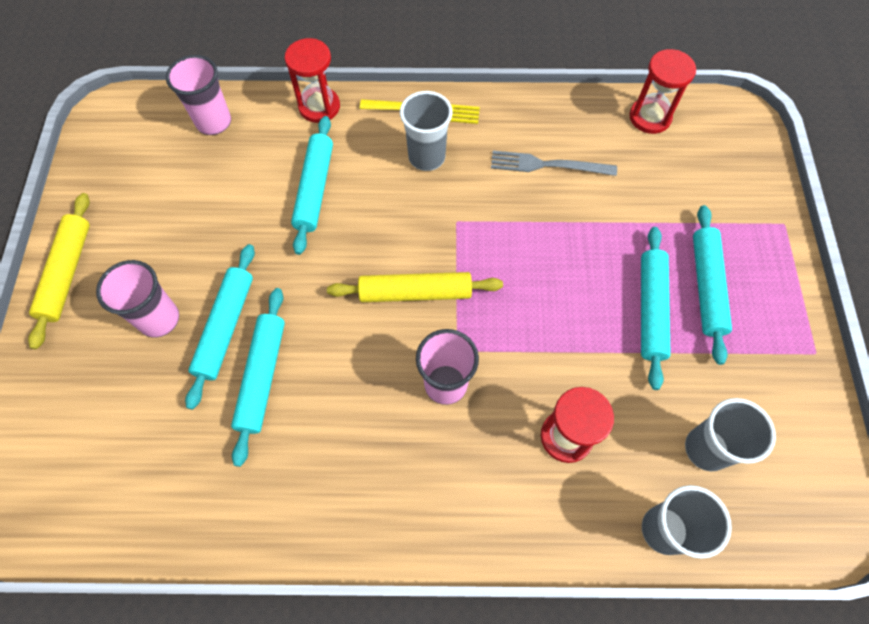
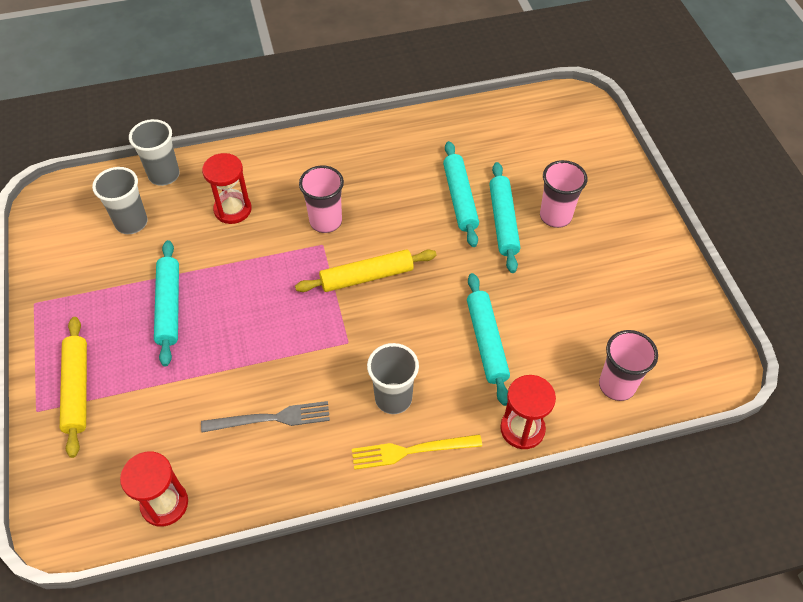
camera: 165 degrees right, 10 degrees down
yellow rolling pin [28,193,90,350] -> yellow rolling pin moved to [60,317,87,458]
turquoise rolling pin [693,205,732,365] -> none

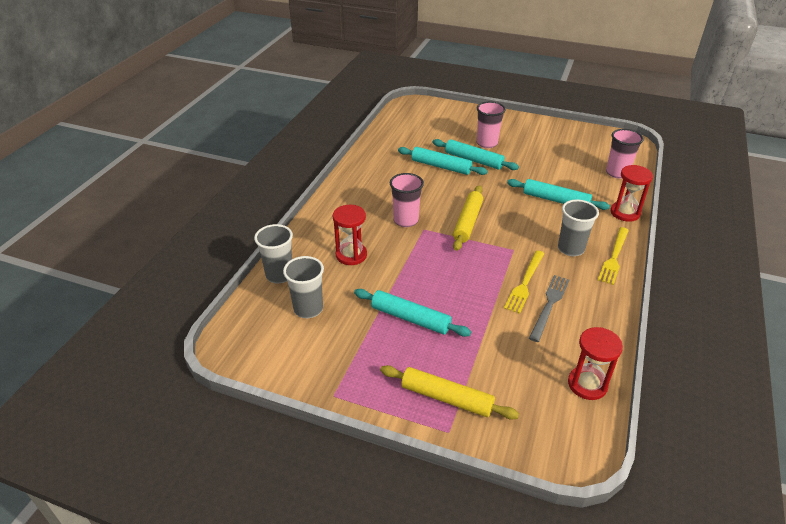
camera: 55 degrees left, 15 degrees down
none -> yellow fork [504,250,545,314]

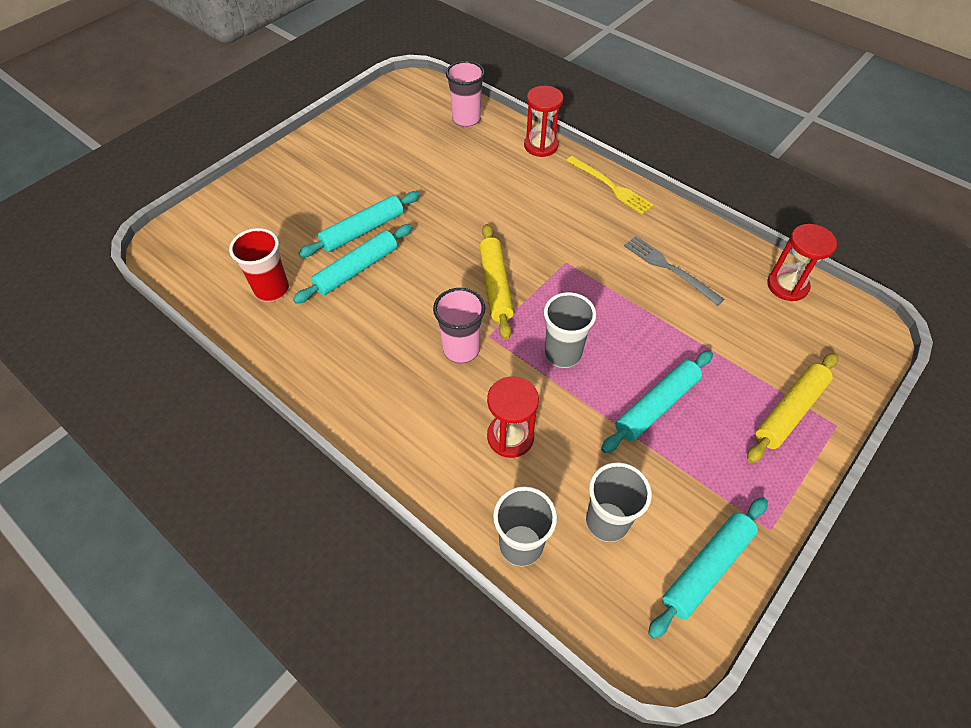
camera: 70 degrees left, 15 degrees up
yellow rolling pin [453,185,483,251] -> yellow rolling pin turned 45 degrees clockwise [479,224,514,340]
pink cup [477,101,506,148] -> none
yellow fork [504,250,545,314] -> none
turquoise rolling pin [507,179,610,210] -> turquoise rolling pin moved to [648,497,768,639]
grey cup [558,199,599,256] -> grey cup moved to [544,292,596,368]
none -> red cup [229,228,289,302]

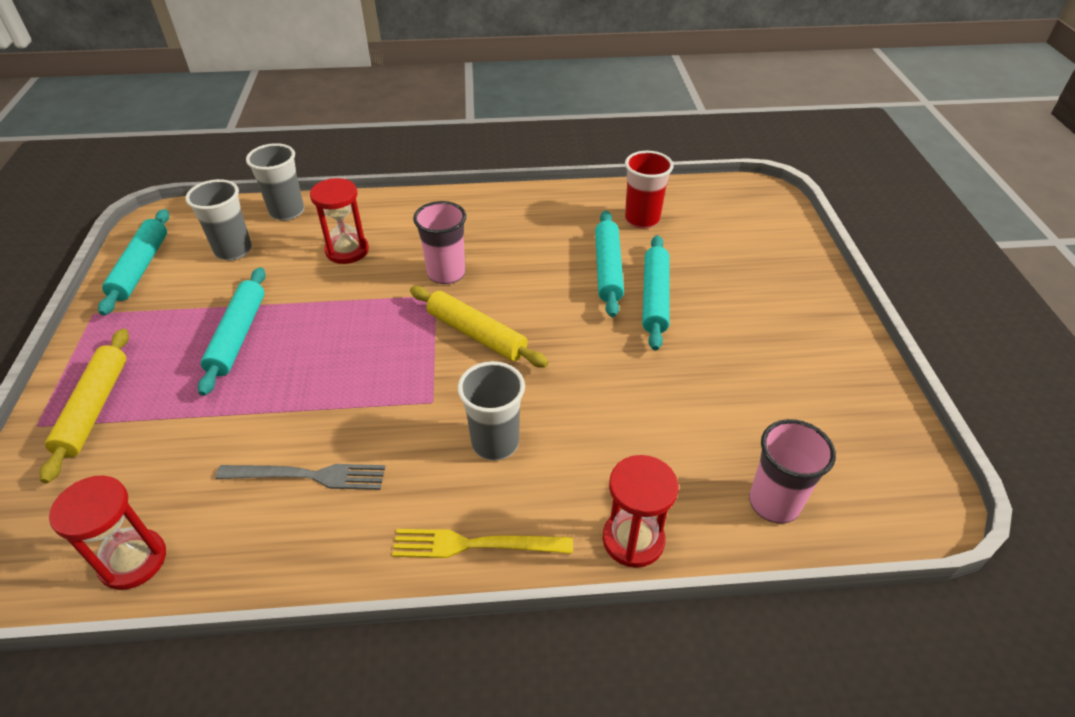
camera: 135 degrees right, 10 degrees down
grey cup [544,292,596,368] -> grey cup moved to [458,361,525,461]

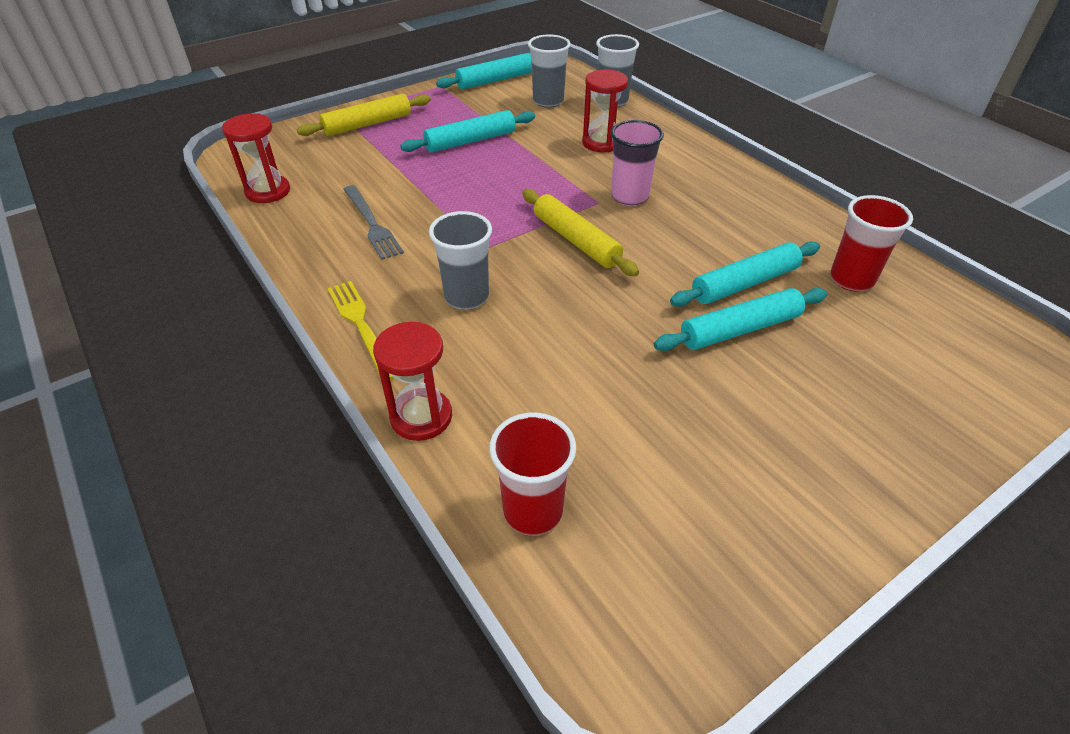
camera: 60 degrees right, 0 degrees up
yellow rolling pin [410,286,549,367] -> yellow rolling pin turned 45 degrees counterclockwise [522,189,639,276]
pink cup [749,419,836,524] -> red cup [489,412,576,536]

